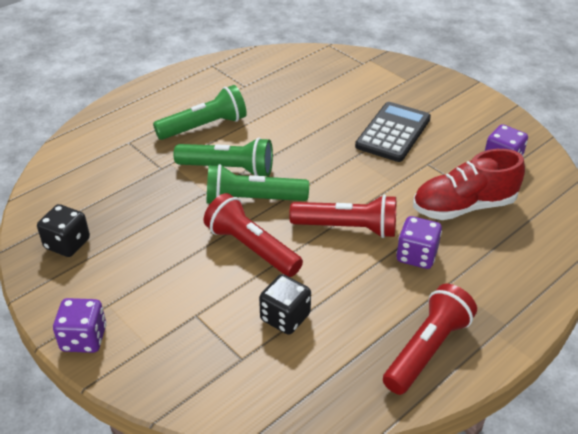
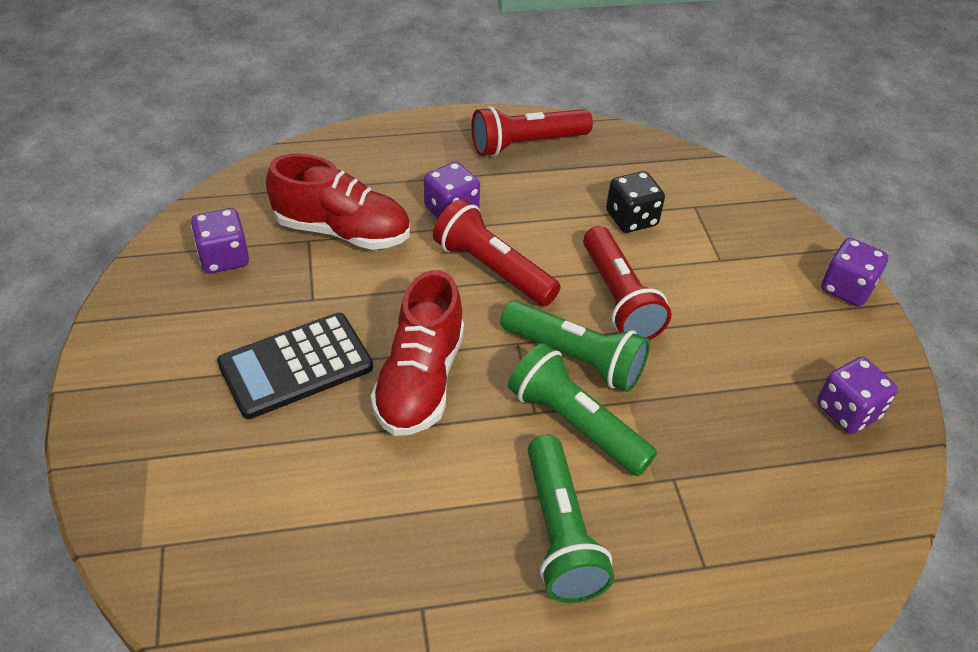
camera: 150 degrees left, 5 degrees up
black dice [37,204,90,257] -> purple dice [817,357,898,434]
green flashlight [153,85,247,140] -> green flashlight turned 105 degrees counterclockwise [528,435,614,603]
none -> red shoe [371,270,464,436]

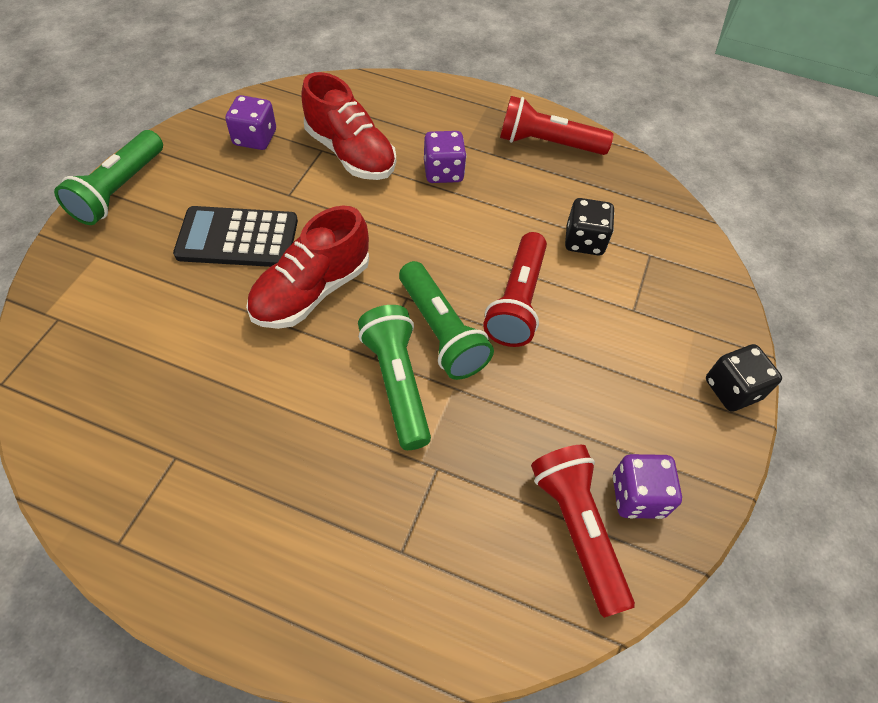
camera: 30 degrees right, 10 degrees up
red flashlight [433,199,561,306] -> red flashlight moved to [531,445,635,618]
green flashlight [528,435,614,603] -> green flashlight moved to [54,130,163,225]
purple dice [821,238,888,306] -> black dice [706,344,782,412]

